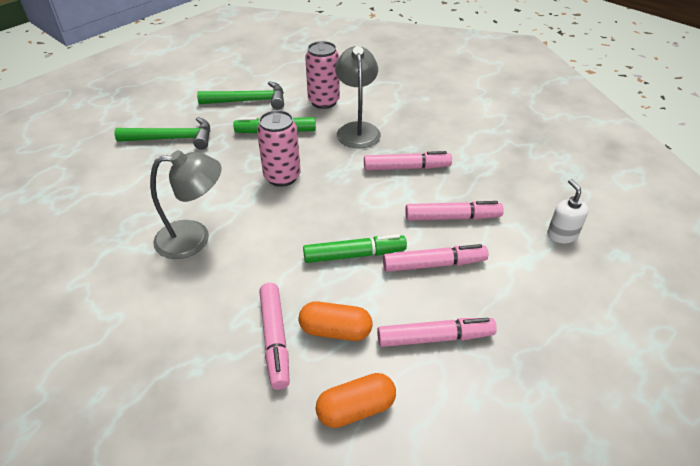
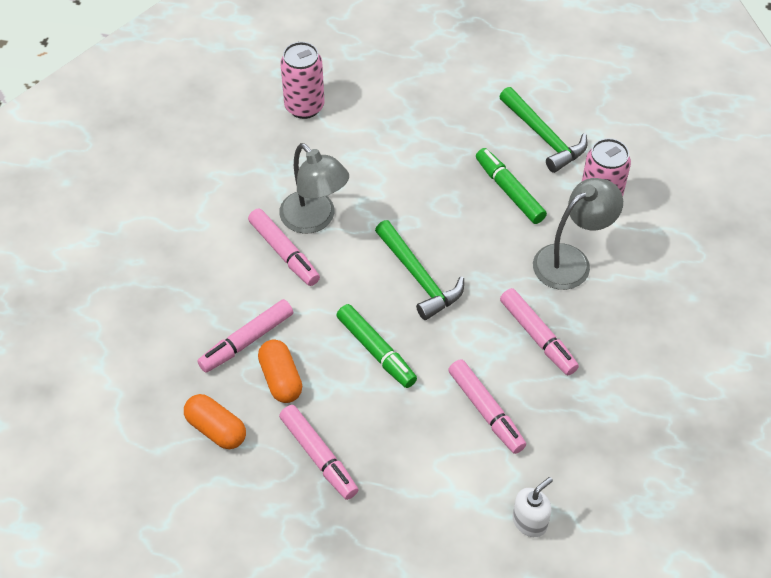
camera: 60 degrees right, 10 degrees up
green hammer [115,117,210,150] -> green hammer moved to [375,220,464,320]
pink can [257,110,301,187] -> pink can moved to [280,42,324,119]
pink marker [383,244,488,272] -> pink marker moved to [248,209,320,286]

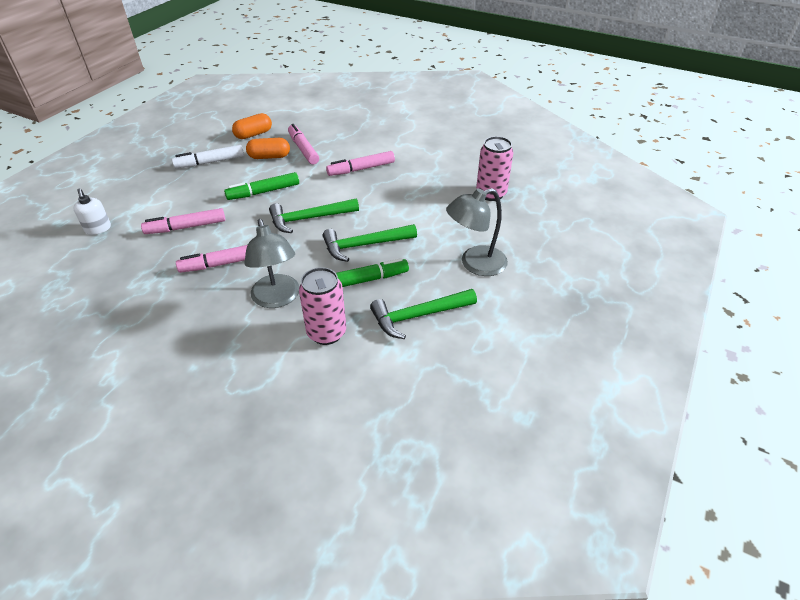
camera: 105 degrees right, 10 degrees down
grey lamp [279,143,349,234] -> grey lamp moved to [446,188,508,276]
pink marker [279,405,359,500] -> white marker [172,145,244,168]
none -> green hammer [323,224,417,262]

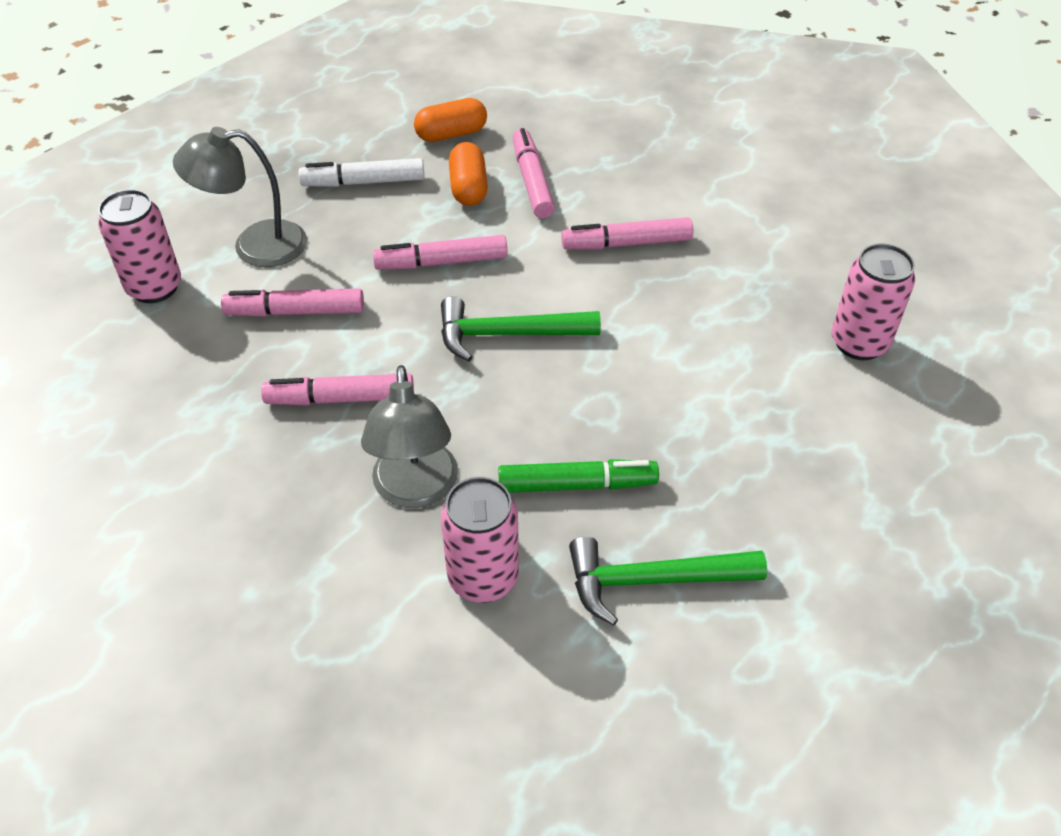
camera: 15 degrees right, 5 degrees up
white soap dispenser [73,188,111,235] -> pink can [98,189,181,303]
green marker [224,172,299,200] -> pink marker [373,235,507,269]
orange capsule [246,138,290,159] -> orange capsule turned 75 degrees clockwise [449,142,488,206]
green hammer [323,224,417,262] -> none
grey lamp [446,188,508,276] -> grey lamp moved to [173,127,307,267]

